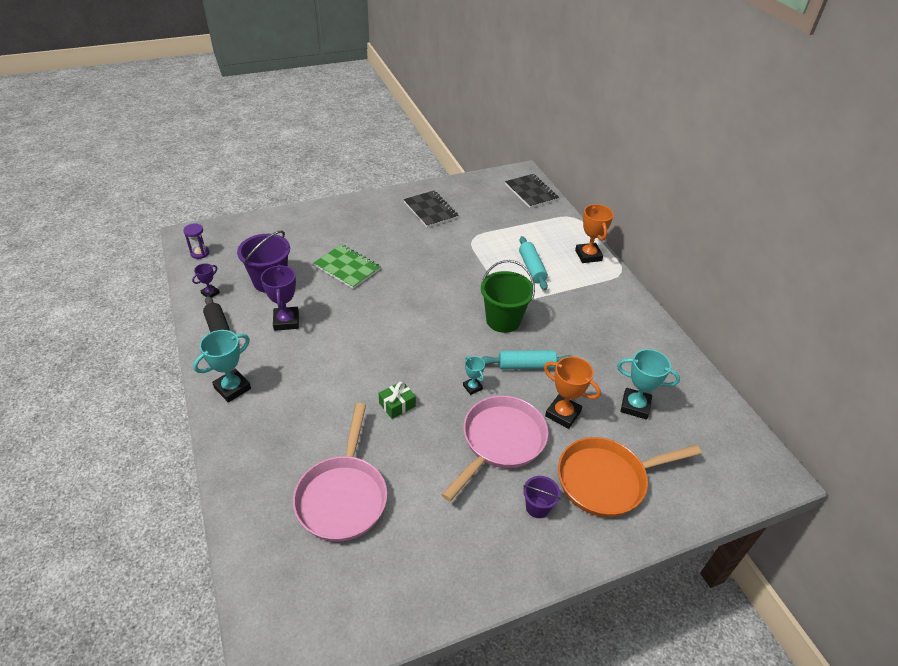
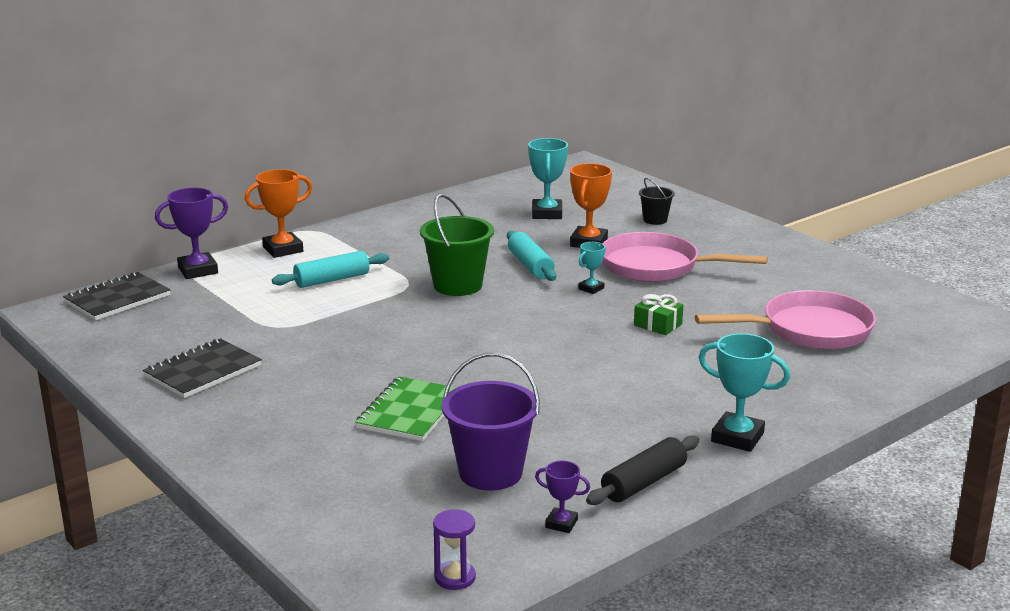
camera: 105 degrees left, 20 degrees down
purple trophy [261,265,299,331] -> purple trophy moved to [155,188,228,279]
purple bucket [523,476,561,518] -> none
orange pan [558,437,702,517] -> black bucket [639,178,675,225]

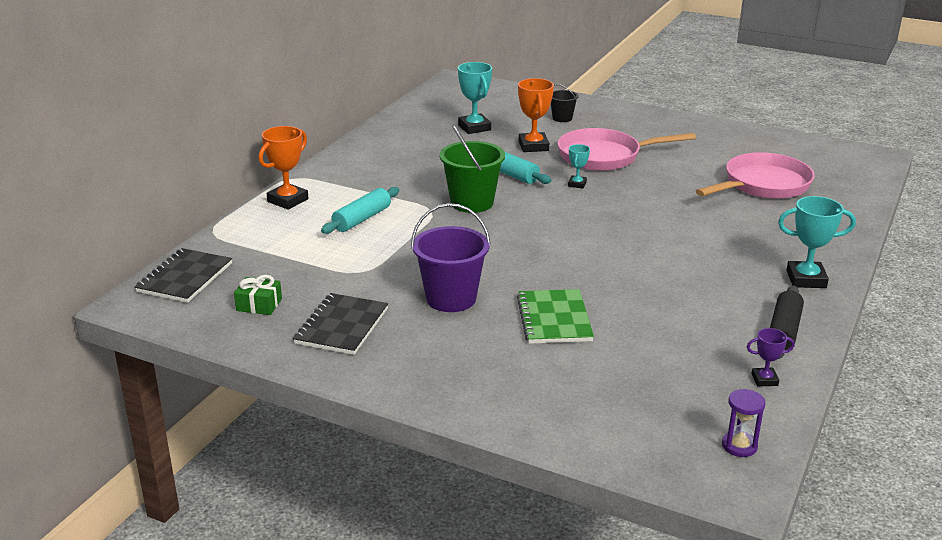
camera: 25 degrees left, 5 degrees up
purple trophy [155,188,228,279] -> none
purple bucket [442,353,540,490] -> purple bucket moved to [411,203,491,312]
green gift [634,294,683,335] -> green gift moved to [234,275,282,315]

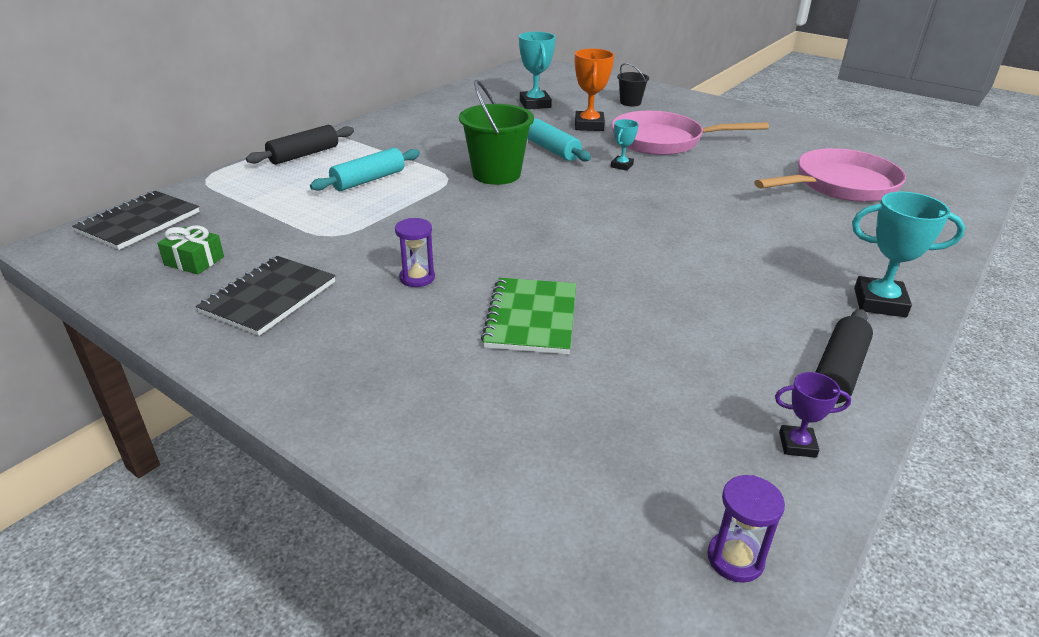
camera: 10 degrees right, 5 degrees up
orange trophy [259,126,309,210] -> black rolling pin [246,125,354,165]
purple bucket [411,203,491,312] -> purple hourglass [395,218,435,287]

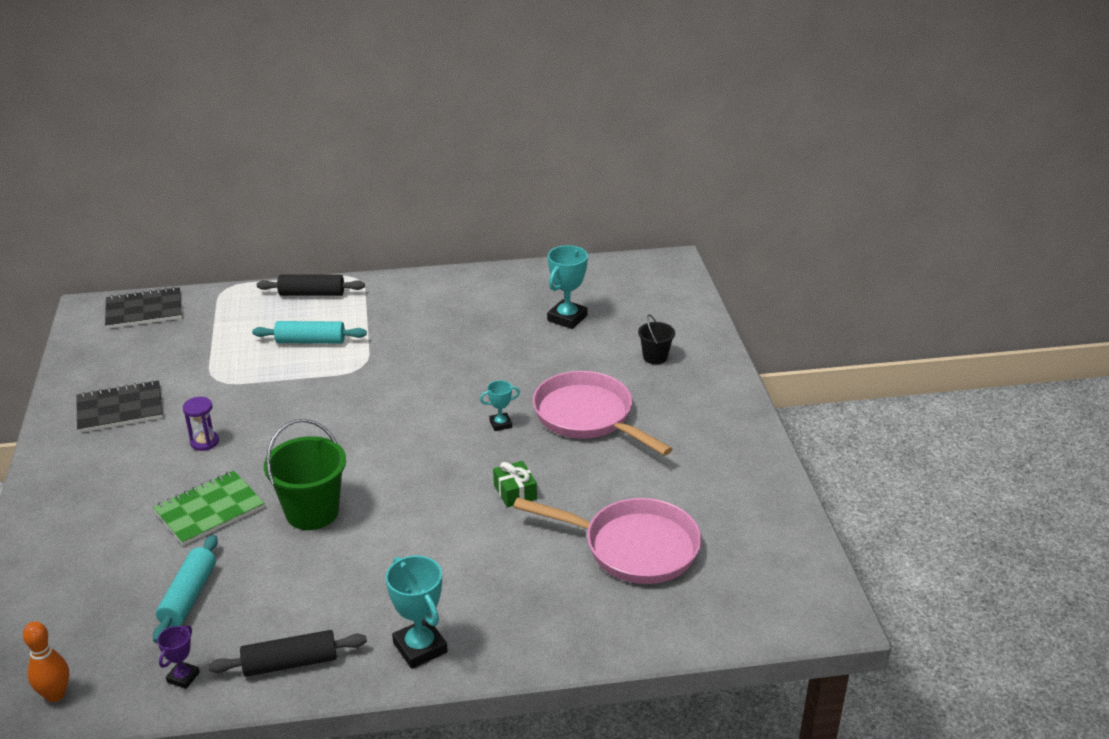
camera: 45 degrees right, 0 degrees up
green gift [157,226,224,274] -> green gift moved to [493,461,537,508]
green bucket [459,80,534,185] -> green bucket moved to [264,419,346,530]
turquoise rolling pin [528,119,591,161] -> turquoise rolling pin moved to [153,535,218,643]
orange trophy [575,49,614,131] -> none
purple hourglass [707,475,785,583] -> orange bowling pin [23,621,69,702]
purple trophy [775,372,851,458] -> purple trophy turned 60 degrees clockwise [157,625,200,689]

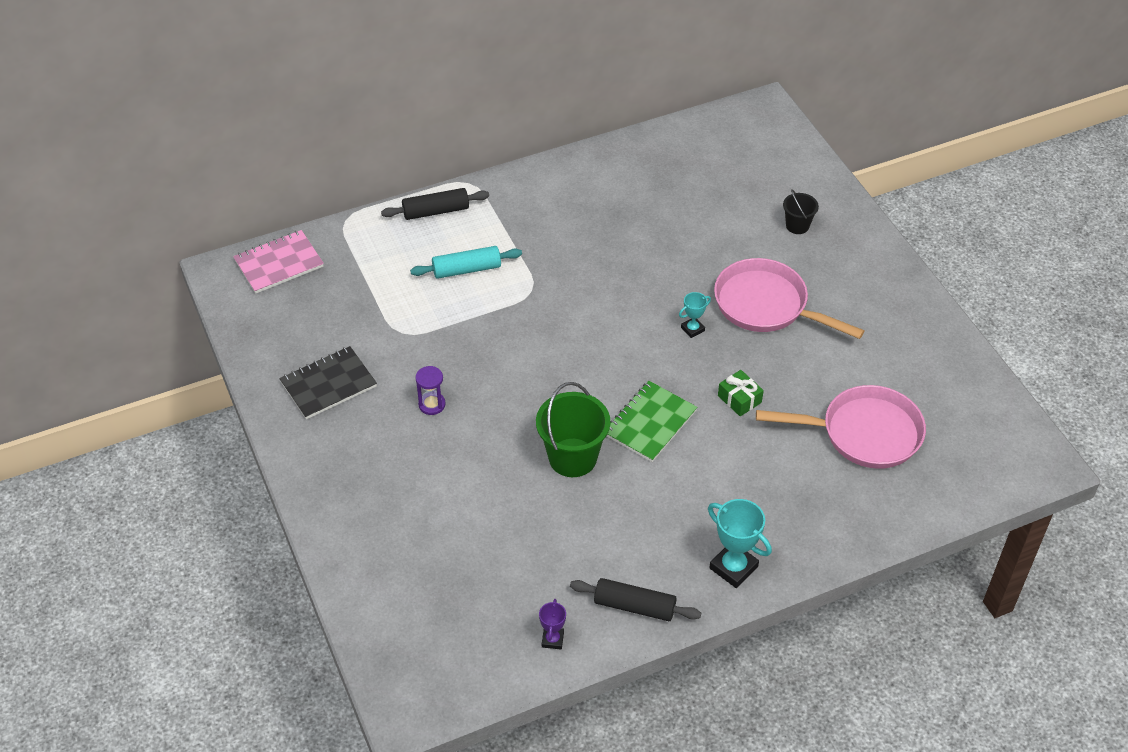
camera: 15 degrees left, 15 degrees up
orange bowling pin [23,621,69,702] -> none
black notebook [105,287,182,329] -> pink notebook [233,230,324,294]
green notebook [153,471,265,546] -> green notebook moved to [607,381,697,462]
turquoise rolling pin [153,535,218,643] -> none
black rolling pin [208,630,367,677] -> black rolling pin turned 45 degrees clockwise [570,578,701,621]
turquoise trophy [547,245,588,329] -> none

